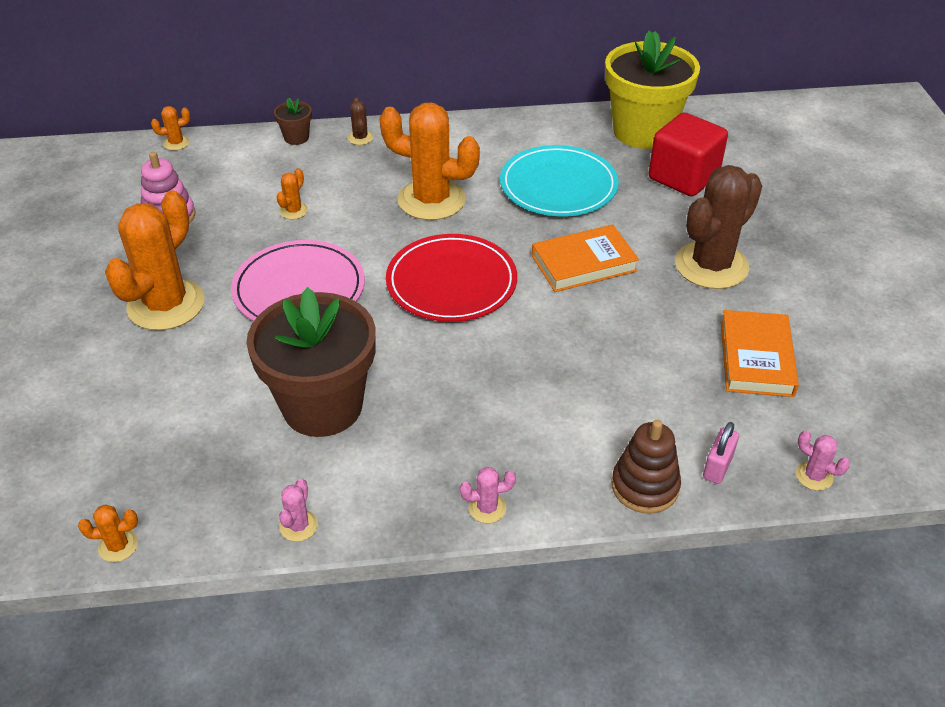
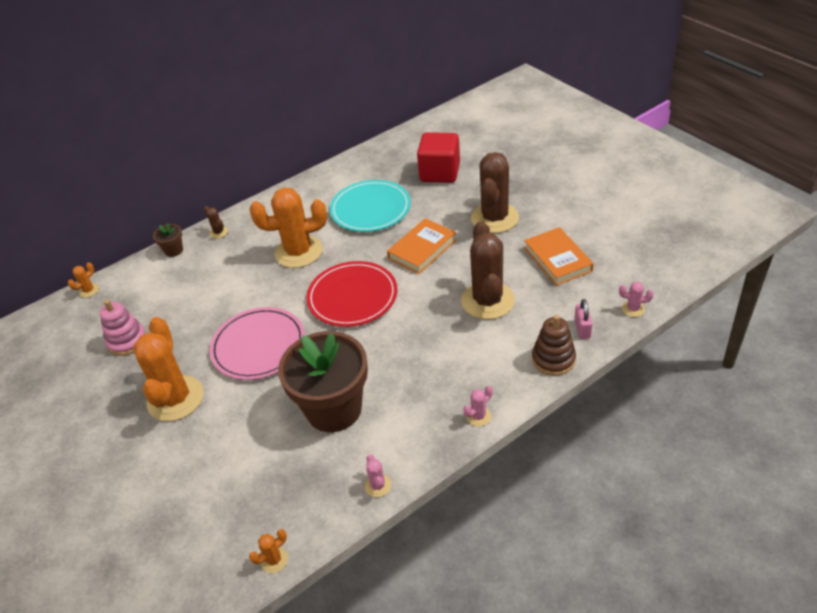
camera: 25 degrees left, 0 degrees up
orange cactus [276,168,308,219] -> none
yellow flower pot [605,30,700,149] -> none
none -> brown cactus [461,221,515,320]

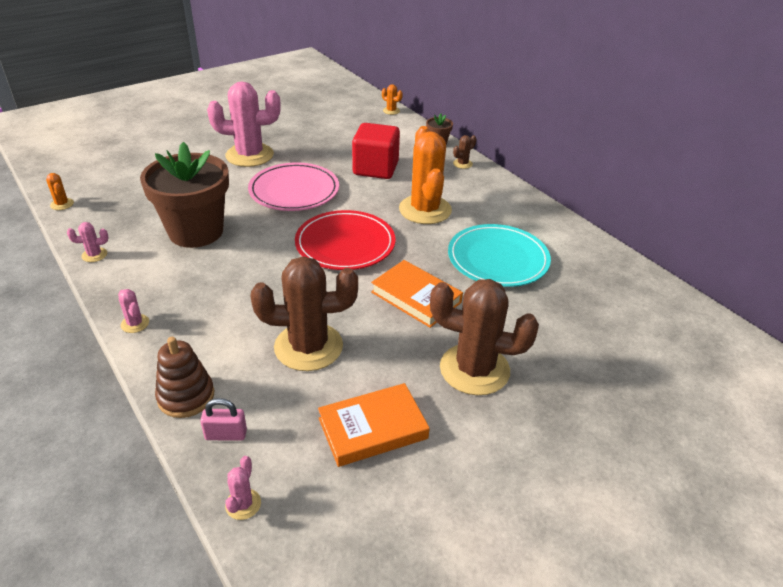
camera: 85 degrees right, 5 degrees down
pink stacking toy [100,299,146,356] -> none
orange cactus [133,317,204,421] -> pink cactus [207,81,281,167]
red cube [417,132,460,183] -> red cube moved to [352,123,400,179]

